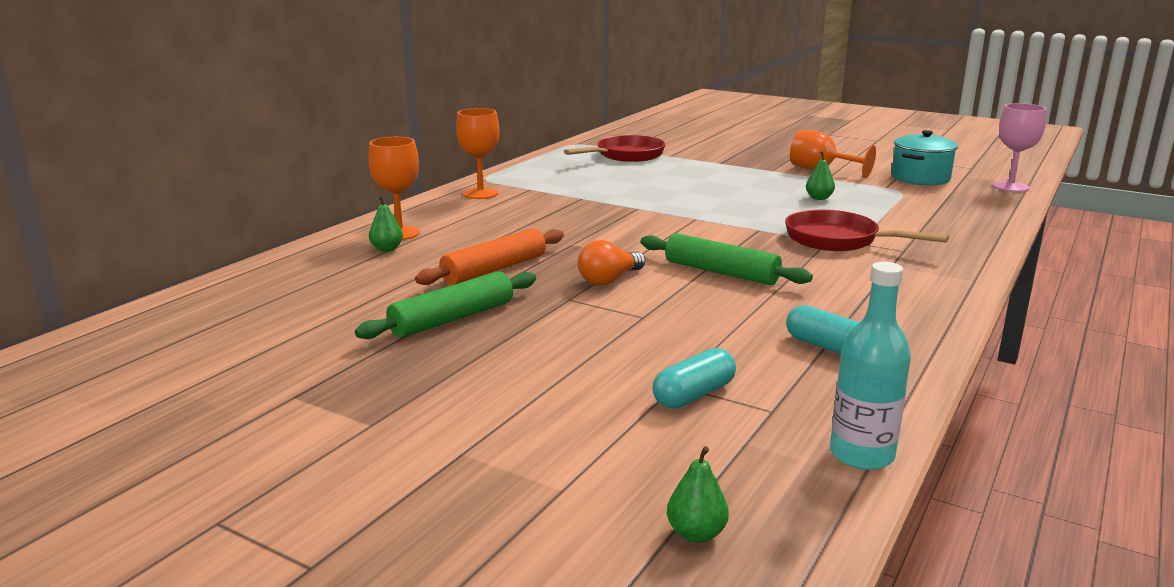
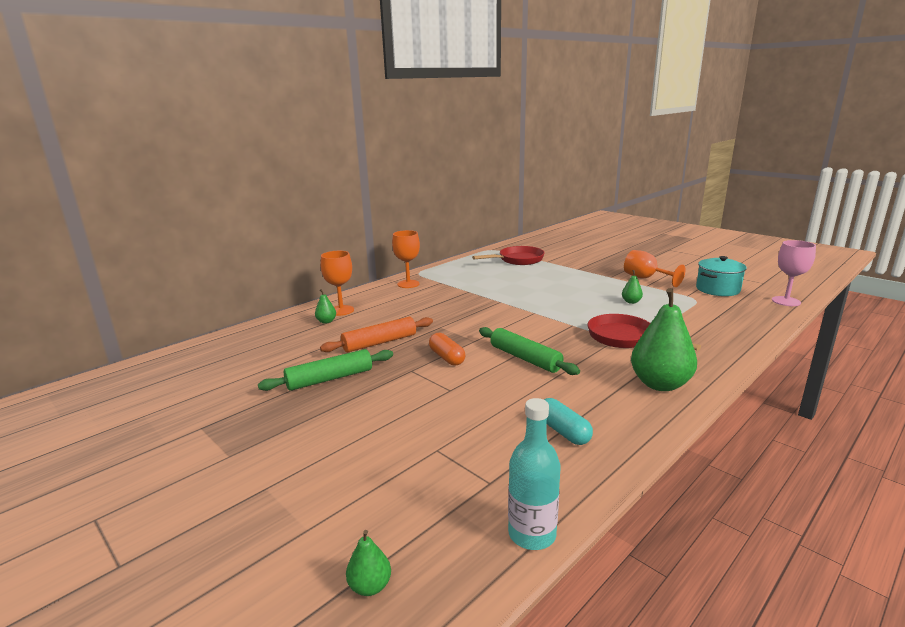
camera: 15 degrees right, 0 degrees up
orange light bulb [578,240,645,285] -> orange capsule [429,333,465,366]
turquoise capsule [653,348,736,409] -> none
none -> green pear [631,288,697,391]

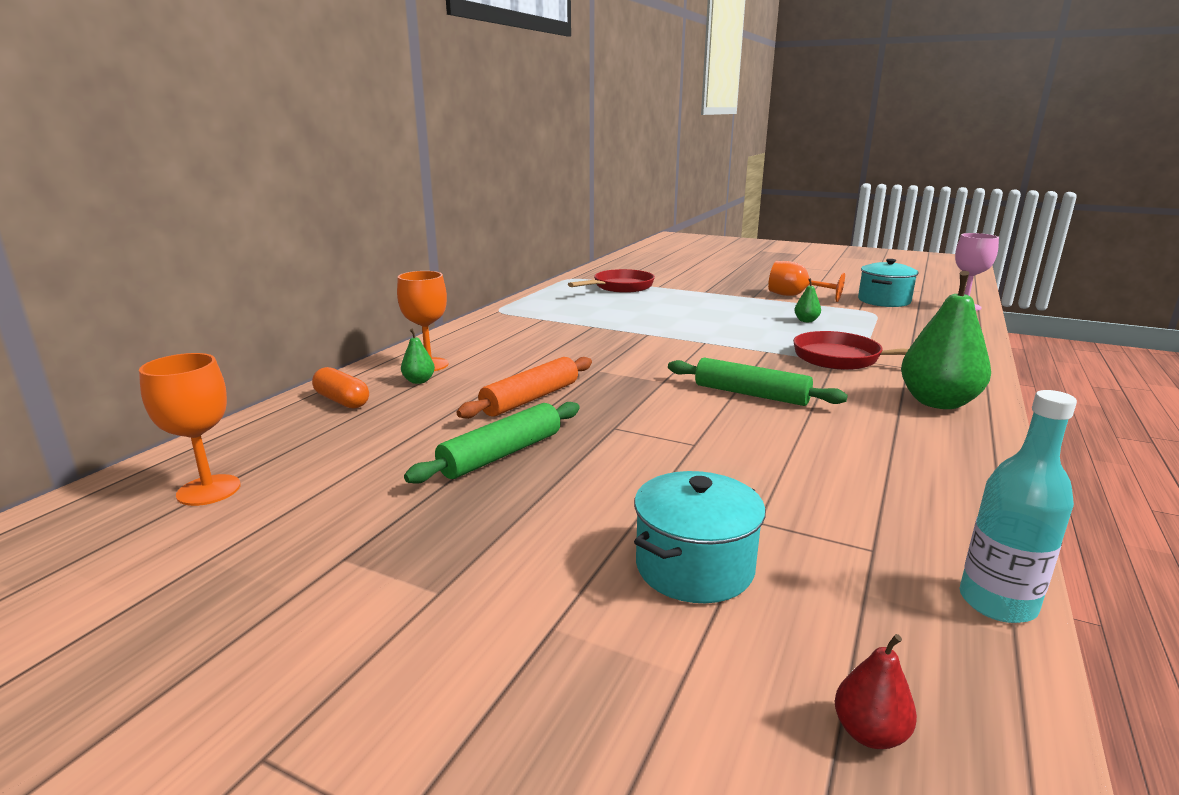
camera: 20 degrees left, 0 degrees up
green pear [346,530,391,596] -> red pear [835,634,917,749]
orange goblet [392,230,420,288] -> orange goblet moved to [139,353,241,506]
orange capsule [429,333,465,366] -> orange capsule moved to [312,367,369,409]
turquoise capsule [544,398,593,445] -> none
none -> turquoise pot [634,471,766,603]

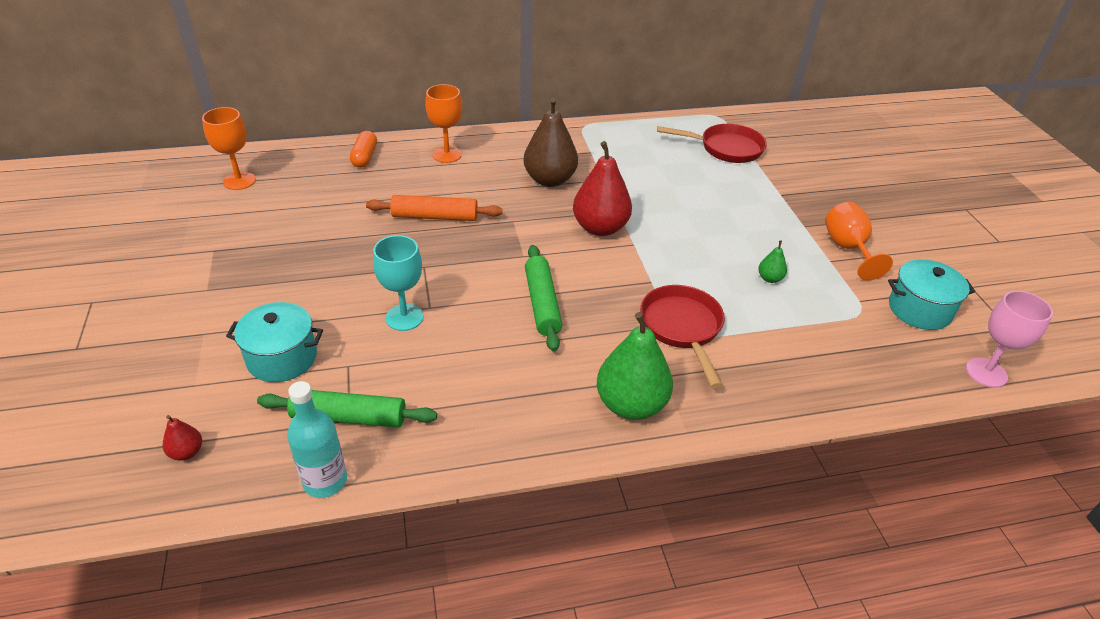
camera: 50 degrees right, 20 degrees up
green pear [401,329,435,384] -> none
green rolling pin [404,402,580,484] -> green rolling pin moved to [257,390,437,428]
none -> turquoise goblet [373,235,424,331]
none -> brown pear [523,98,578,187]
none -> red pear [573,141,632,236]

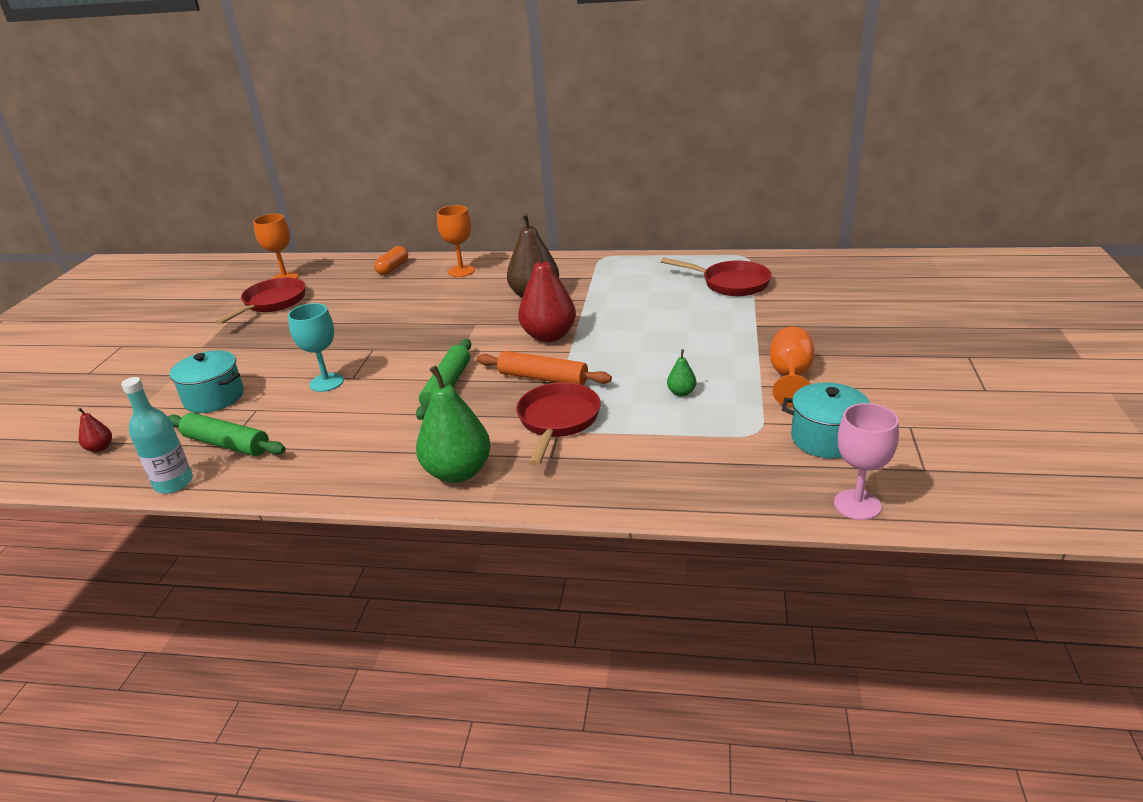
camera: 25 degrees right, 10 degrees down
orange rolling pin [366,195,503,221] -> orange rolling pin moved to [477,351,612,385]
none -> red pan [215,277,306,325]

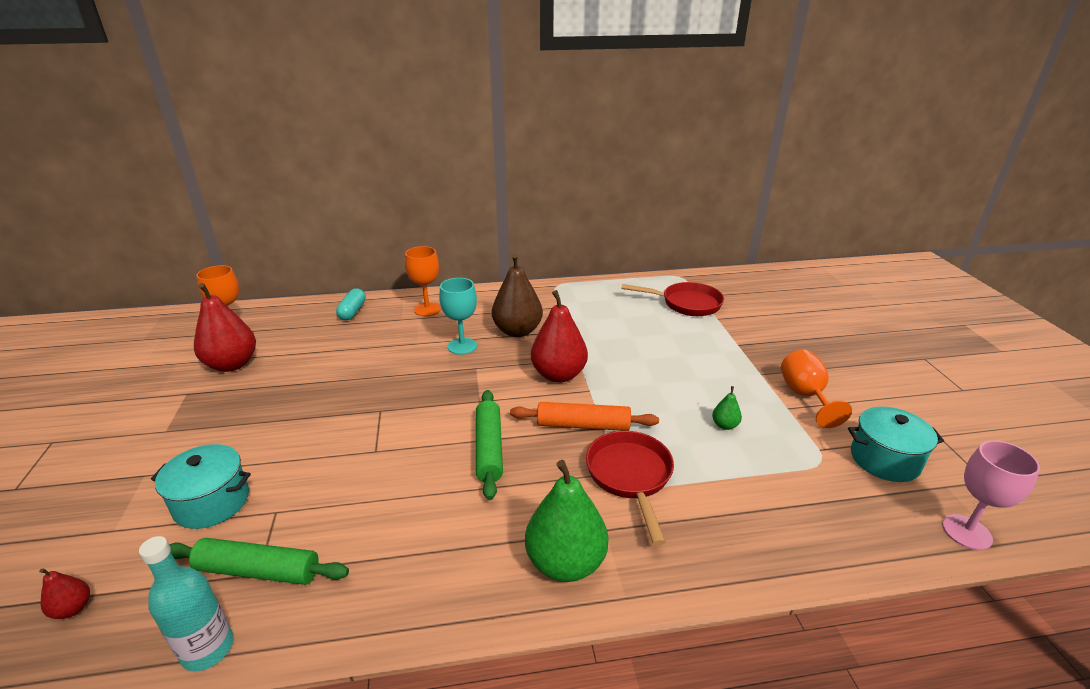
camera: 20 degrees left, 0 degrees up
red pan [215,277,306,325] -> red pear [194,283,256,372]
turquoise goblet [288,303,344,392] -> turquoise goblet moved to [439,278,477,355]
orange capsule [374,246,408,275] -> turquoise capsule [336,288,366,320]

